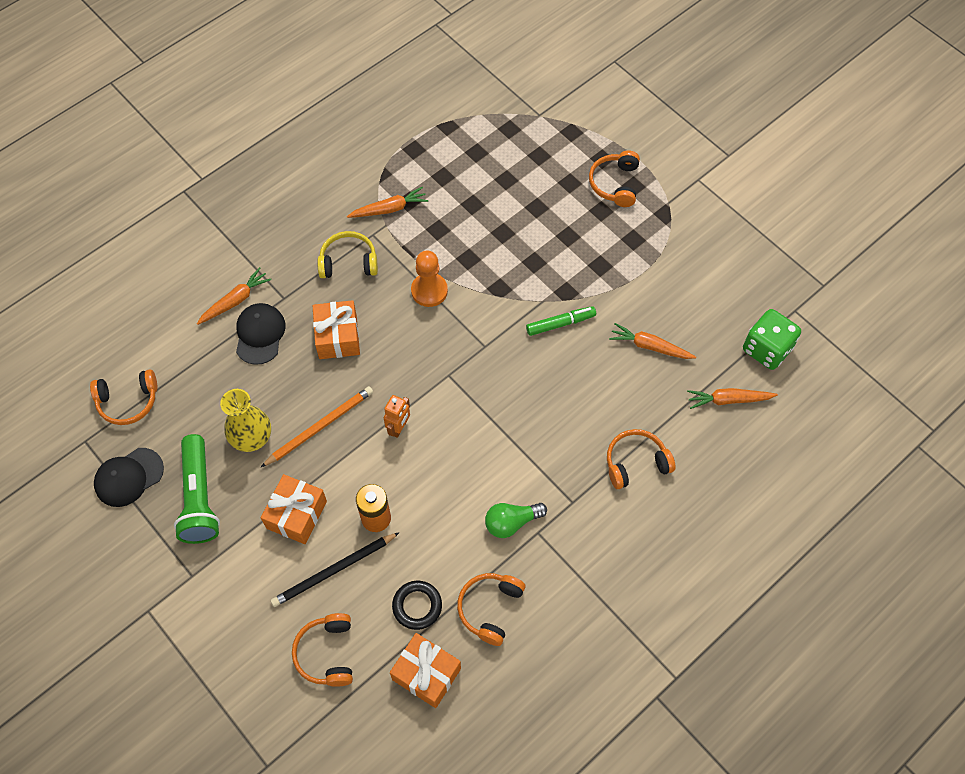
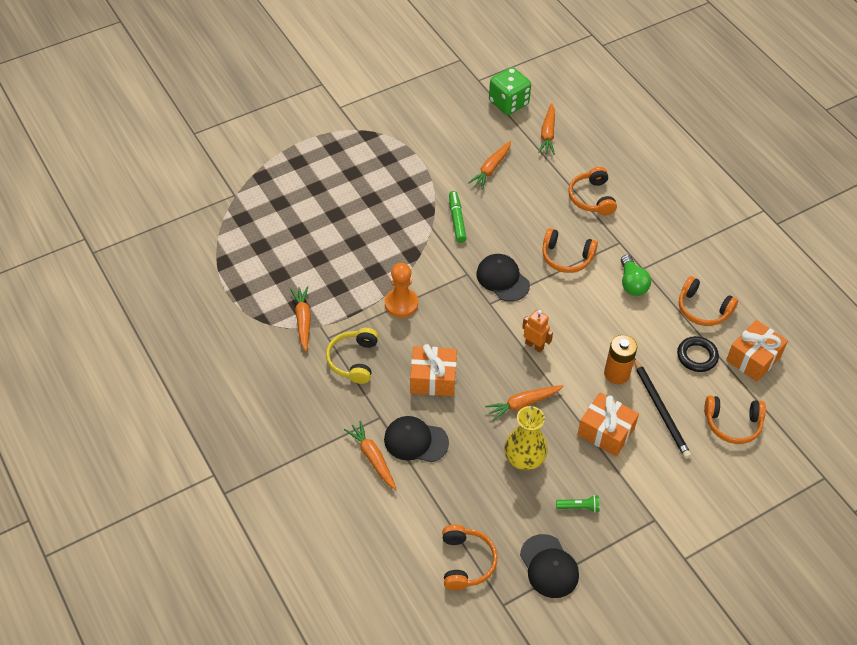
camera: 80 degrees left, 10 degrees down
green flashlight [174,434,220,544] -> green flashlight [556,495,599,513], size x0.42
orange pencil [261,386,373,467] -> orange carrot [485,385,564,421]
orange headphones [589,151,640,207] -> orange headphones moved to [542,228,598,273]
none -> black cap [476,254,530,301]

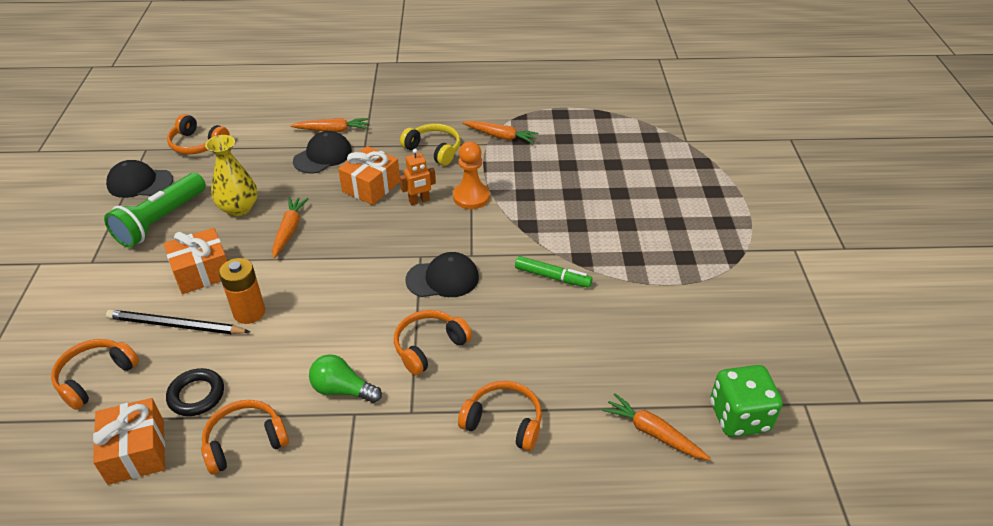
camera: 120 degrees right, 10 degrees down
orange carrot [468,141,511,190] -> none
orange robot [522,310,553,353] -> orange robot moved to [400,149,436,205]
green flashlight [556,495,599,513] -> green flashlight [104,173,206,248], size x2.38

